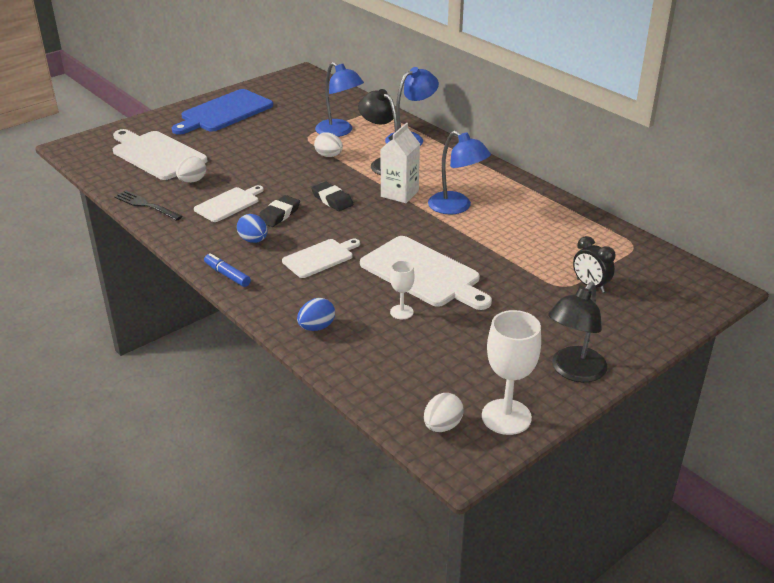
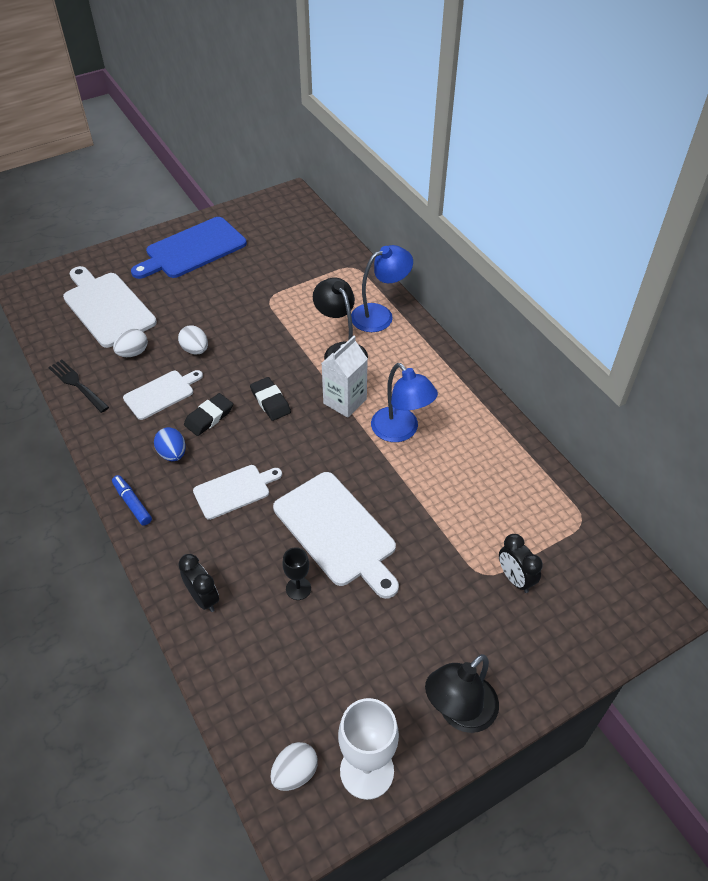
camera: 10 degrees right, 15 degrees up
blue egg [297,298,335,331] -> black clock [178,554,219,612]
white egg [314,132,343,157] -> white egg moved to [178,325,208,355]
blue lamp [315,62,364,137] -> none
white goblet [390,261,414,319] -> black goblet [282,547,311,600]

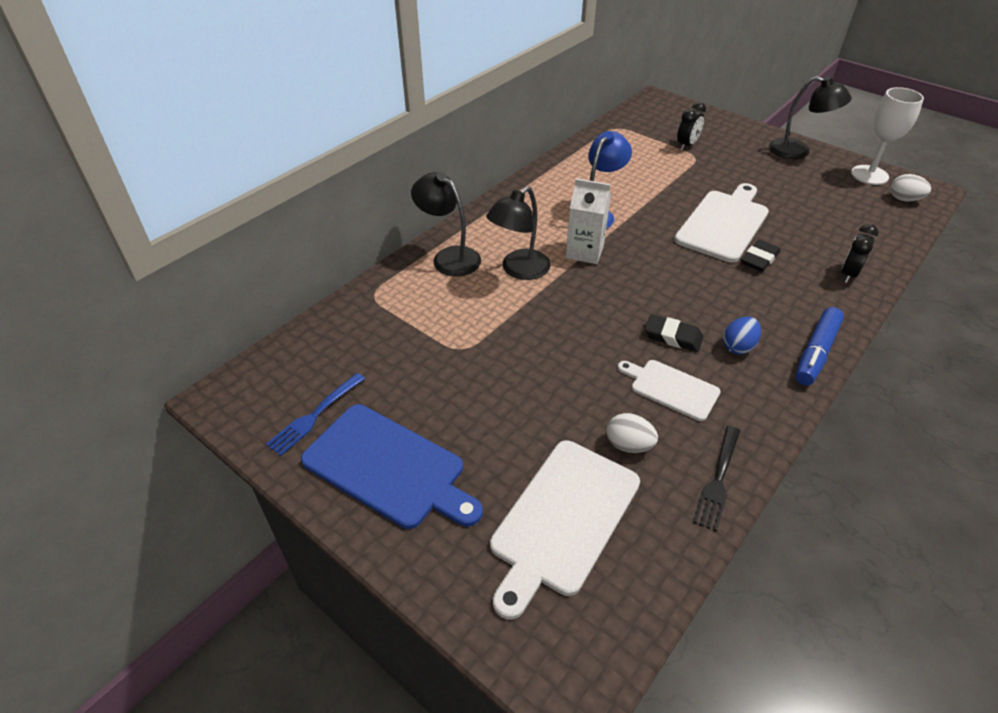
camera: 110 degrees left, 5 degrees down
blue marker [112,475,152,526] -> blue marker [795,307,844,385], size x1.53
white egg [178,325,208,355] -> none
white cutting board [193,465,282,520] -> none
black eraser [250,377,291,421] -> black eraser moved to [741,240,780,272]
black goblet [282,547,311,600] -> none
blue lamp [351,245,413,332] -> black lamp [411,172,481,276]
none -> blue fork [266,373,365,456]

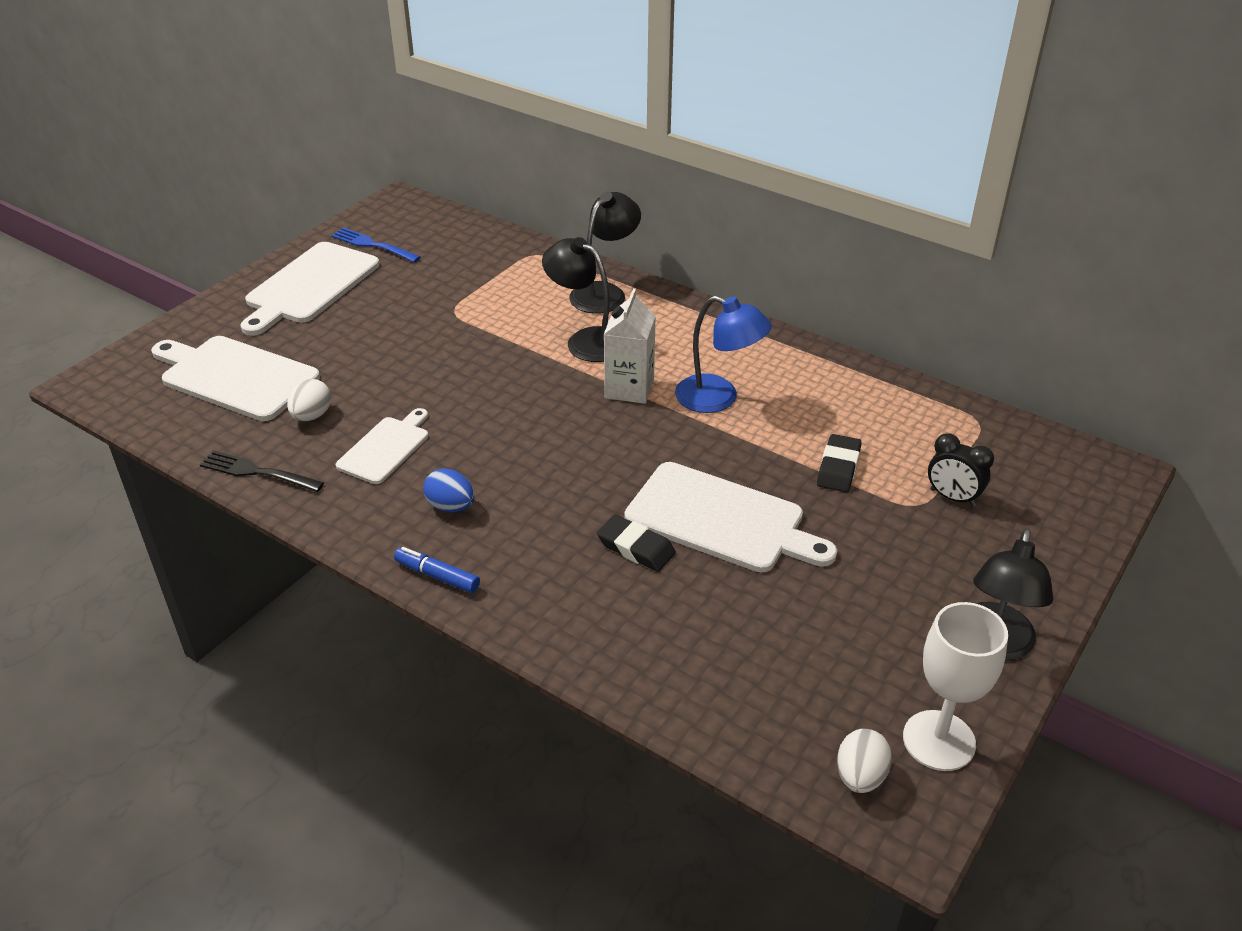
camera: 85 degrees right, 5 degrees down
blue cutting board [301,404,483,529] -> white cutting board [240,242,380,336]
black eraser [645,314,703,352] -> black eraser moved to [817,434,862,492]
blue marker [795,307,844,385] -> blue marker [394,547,480,593], size x0.65
black clock [841,224,879,283] -> none

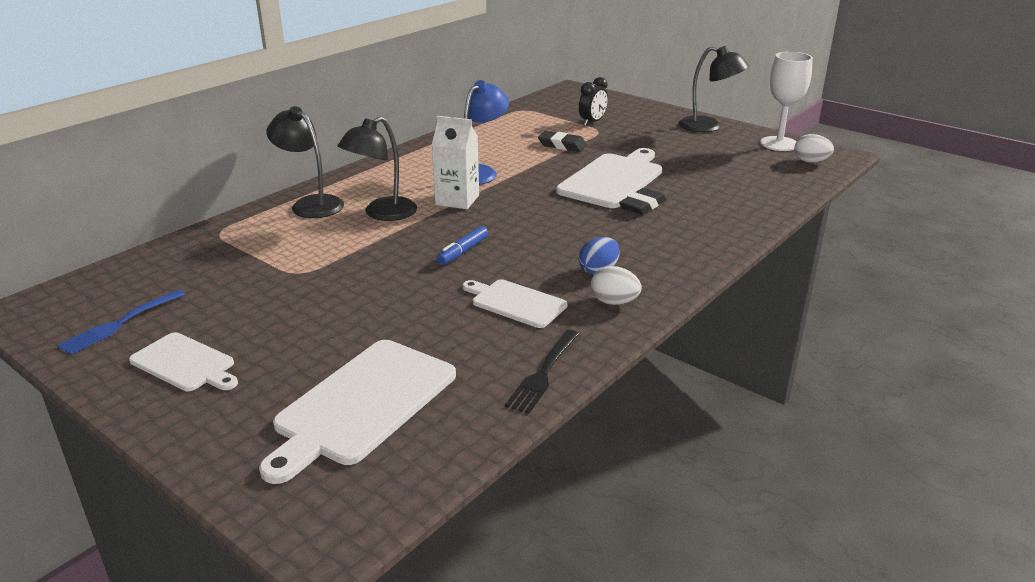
camera: 85 degrees left, 10 degrees down
white cutting board [240,242,380,336] -> white cutting board [129,332,238,391], size x0.59
white egg [287,379,331,421] -> white egg moved to [591,266,642,305]
blue marker [394,547,480,593] -> blue marker moved to [436,226,488,265]

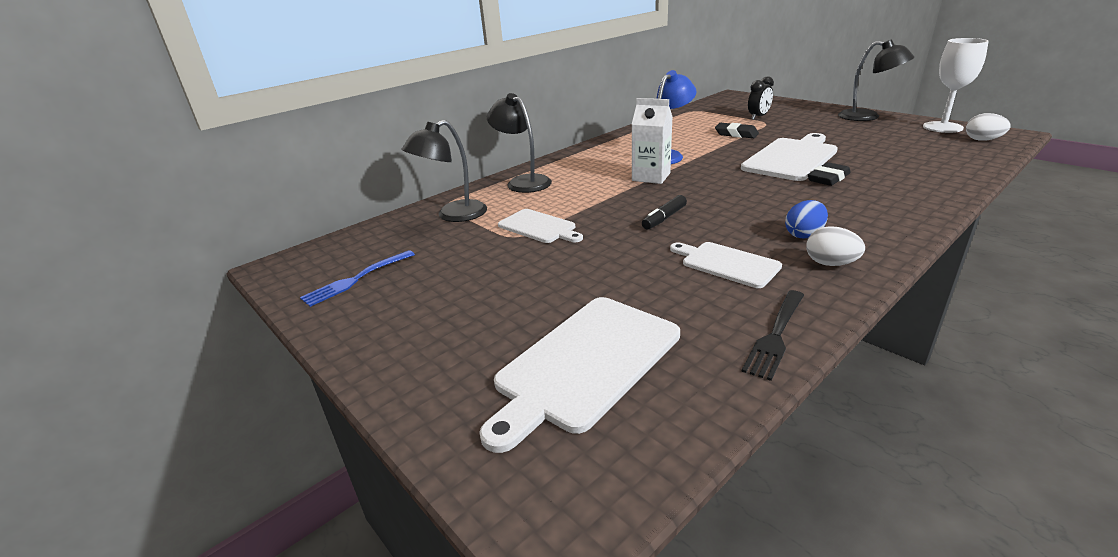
camera: 10 degrees right, 0 degrees up
white cutting board [129,332,238,391] -> white cutting board moved to [498,209,583,243]
black lamp [337,116,417,221] -> black lamp moved to [401,120,487,222]
blue marker [436,226,488,265] -> black marker [642,195,687,230]

